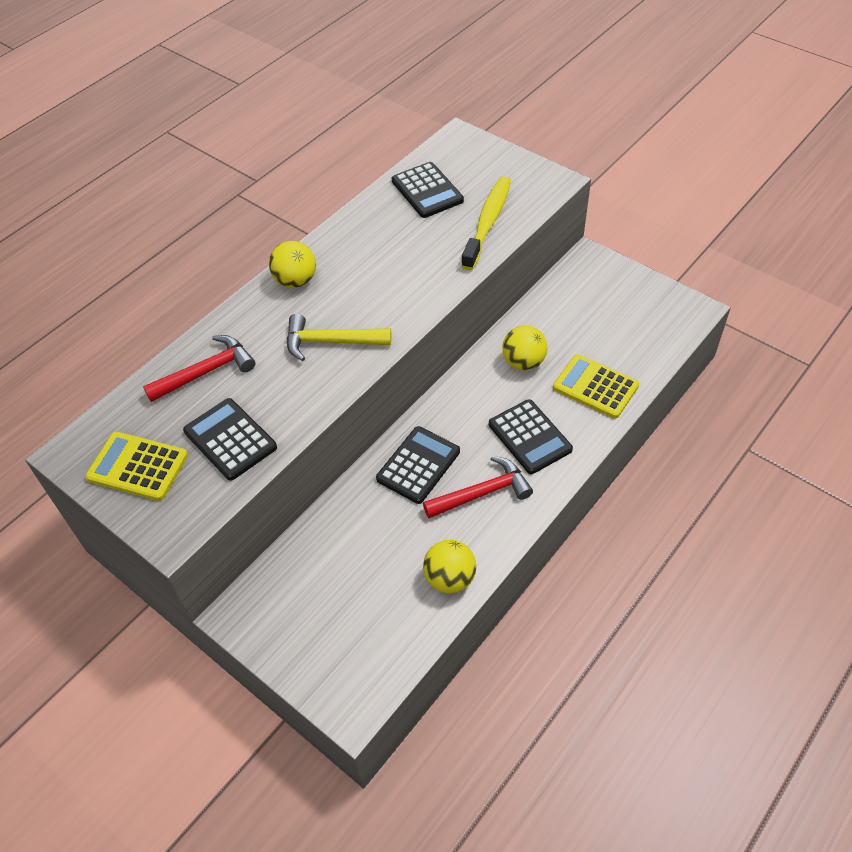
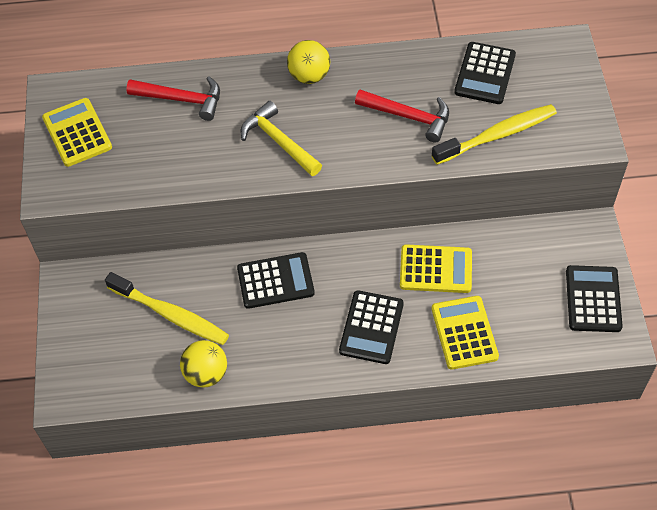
camera: 45 degrees right, 5 degrees up
black calculator [183,398,277,481] -> black calculator moved to [566,265,623,332]
red hammer [423,456,533,518] -> red hammer moved to [355,90,449,143]
yellow ball [502,325,548,371] -> yellow calculator [400,244,472,293]
none -> yellow toothbrush [105,272,229,345]

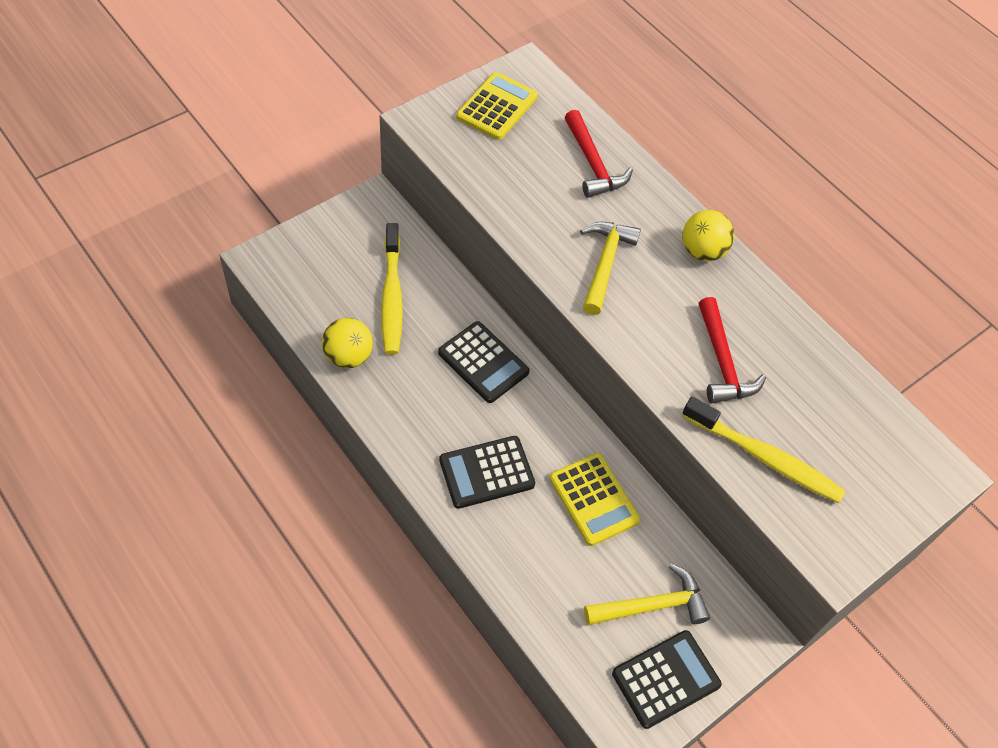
camera: 50 degrees right, 0 degrees up
yellow calculator [432,296,499,370] -> none
black calculator [454,42,516,104] -> none
none -> yellow hammer [584,564,710,625]

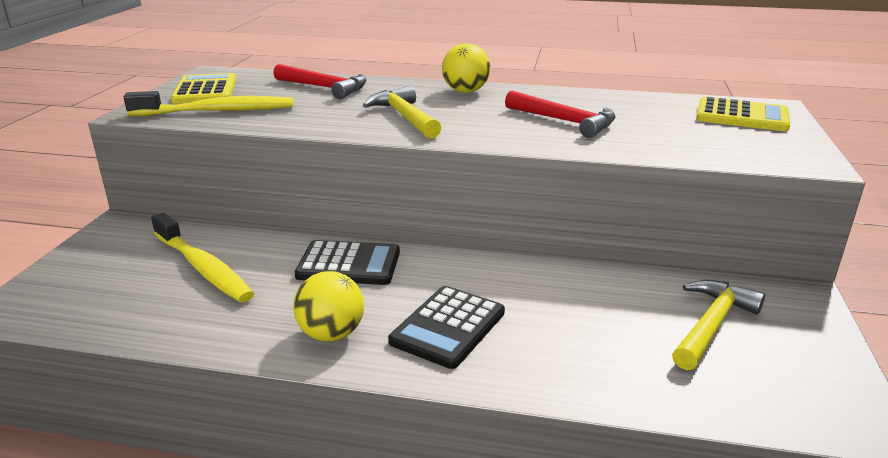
camera: 35 degrees left, 30 degrees down
yellow ball [322,318,373,368] -> yellow ball moved to [293,271,364,341]
yellow calculator [549,453,640,546] -> yellow calculator moved to [696,97,790,131]
black calculator [612,630,722,729] -> none
yellow toothbrush [682,397,845,503] -> yellow toothbrush moved to [124,91,293,116]

